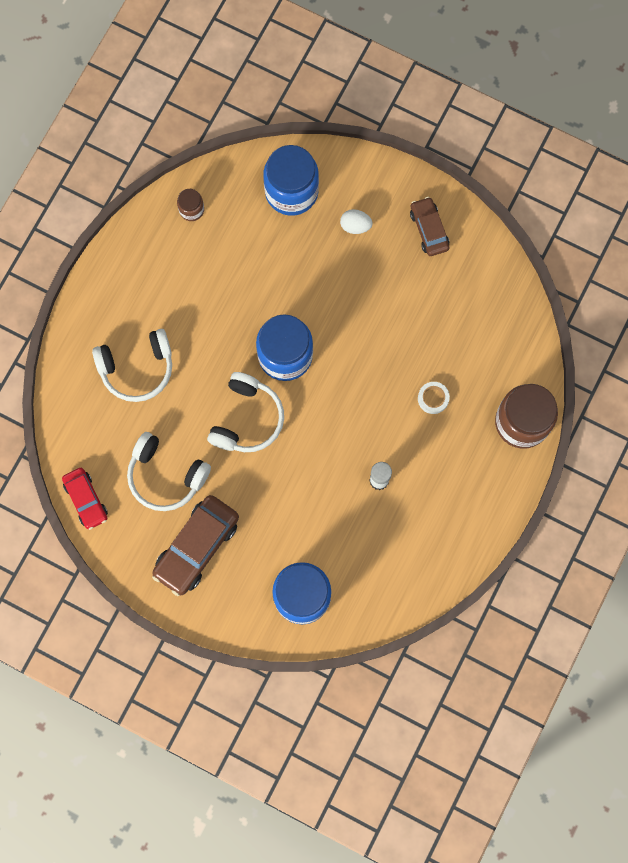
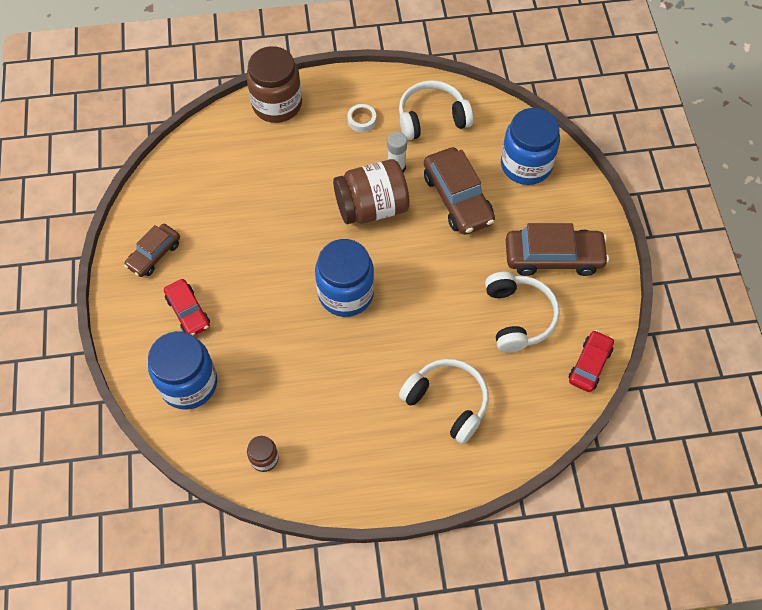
camera: 125 degrees left, 15 degrees down
white headphones [207,372,284,452] -> white headphones moved to [399,80,473,141]
white egg [340,209,373,234] -> red car [164,279,210,336]
white tape [418,382,450,414] -> white tape moved to [347,104,376,132]
none -> brown jar [333,159,410,224]
none -> brown car [424,147,495,235]

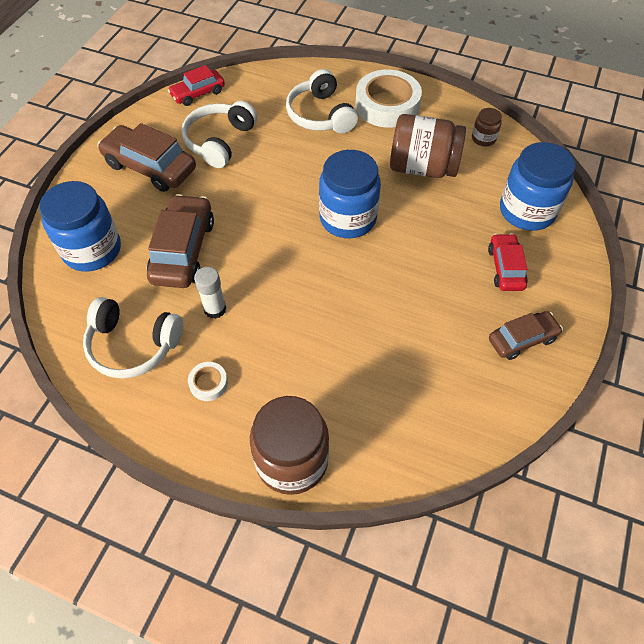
camera: 150 degrees left, 5 degrees down
brown jar [333,159,410,224] -> brown jar moved to [390,114,466,178]
none -> white tape [355,69,422,128]

